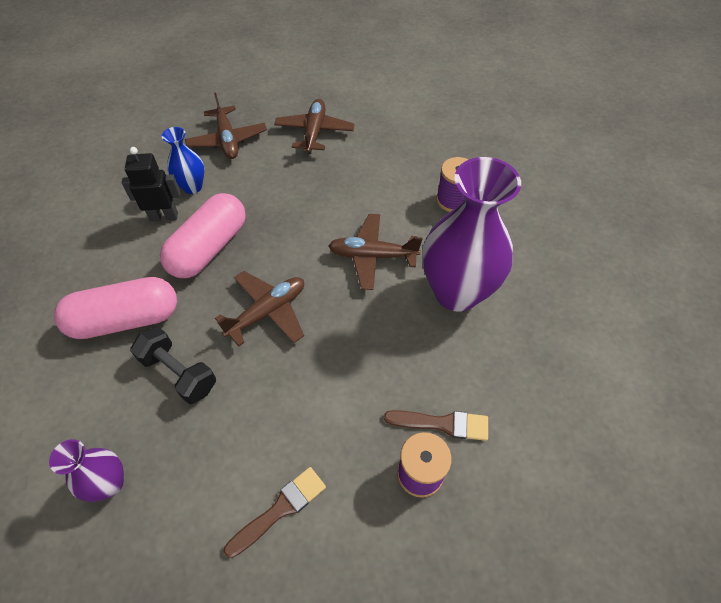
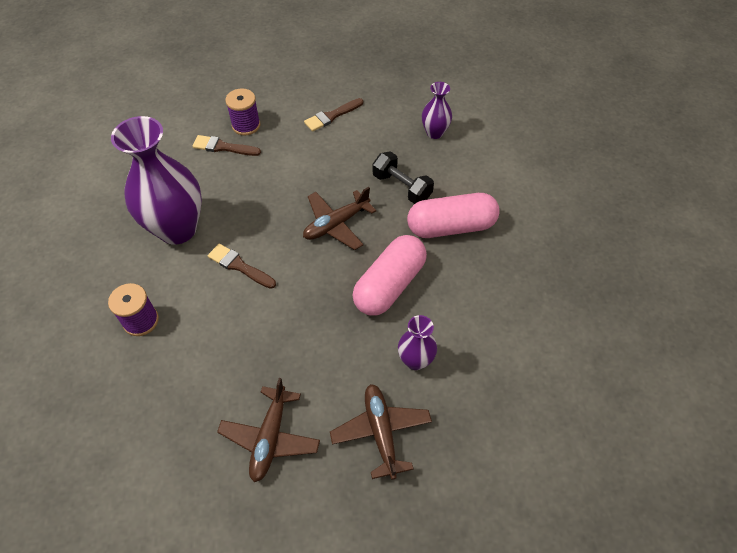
camera: 175 degrees left, 0 degrees up
black robot [122,147,181,222] -> none
blue vase [162,127,204,194] -> purple vase [398,315,437,370]
brown plane [329,214,422,290] -> brown brush [208,244,276,289]

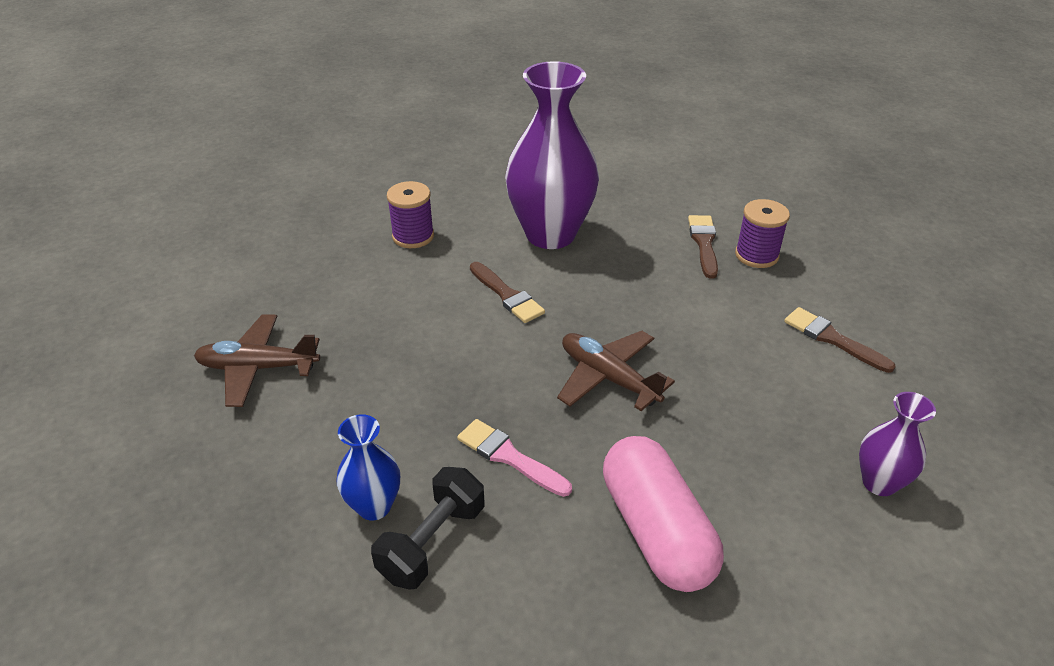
camera: 80 degrees right, 15 degrees down
brown brush [208,244,276,289] -> brown brush turned 120 degrees clockwise [470,262,545,323]
brown plane [330,384,432,480] -> none
pink capsule [352,235,427,316] -> pink brush [457,419,572,497]
black dumbbell [373,151,434,204] -> black dumbbell moved to [371,467,485,590]
purple vase [398,315,437,370] -> blue vase [337,414,400,520]

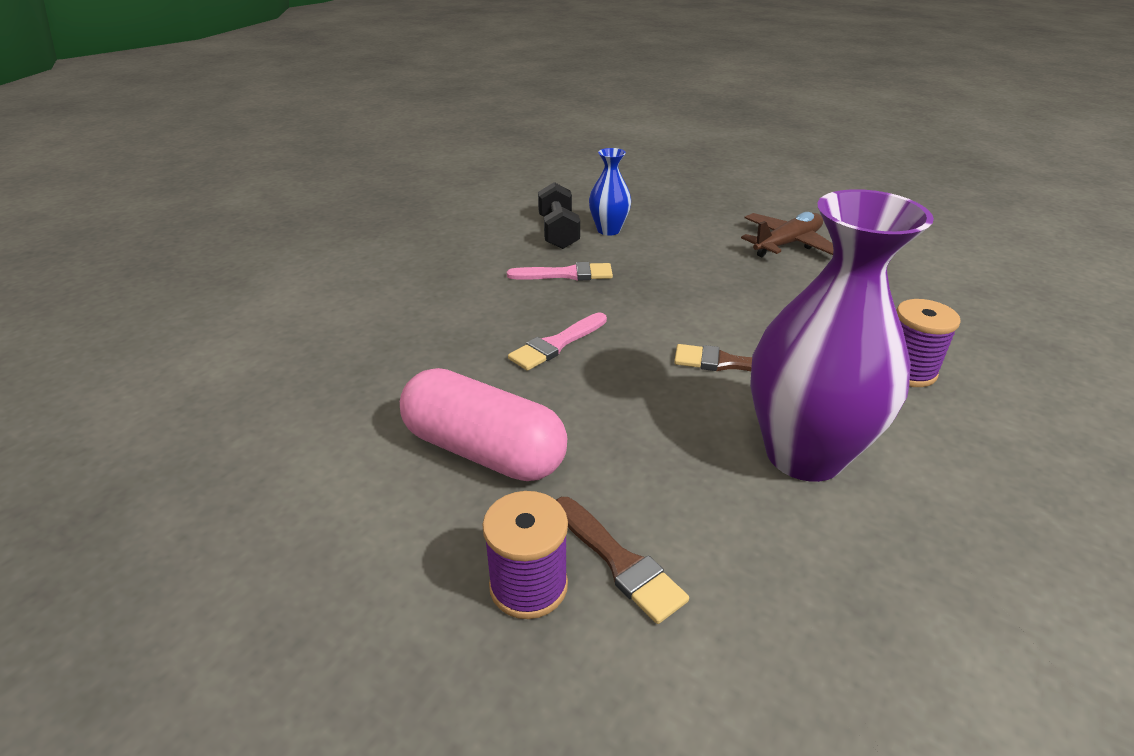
camera: 140 degrees right, 5 degrees down
brown plane [557,331,675,411] -> pink brush [508,313,607,371]
pink capsule [603,436,724,592] -> pink capsule moved to [400,368,567,481]
brown brush [784,307,896,373] -> none
purple vase [859,392,936,496] -> none

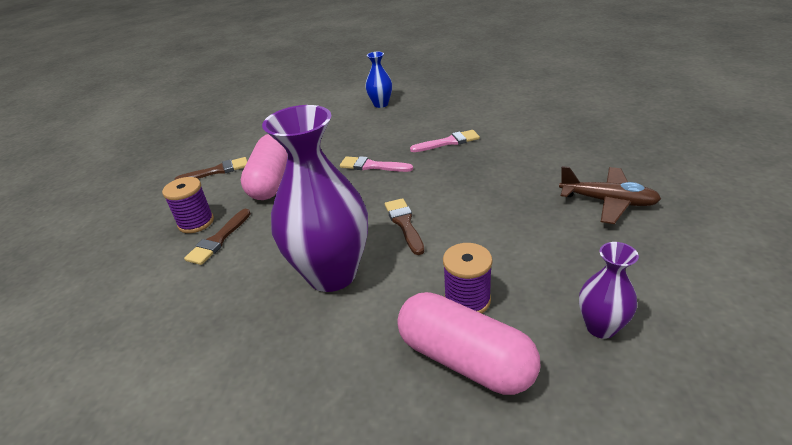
camera: 65 degrees right, 0 degrees up
pink brush [507,262,613,281] -> pink brush turned 75 degrees counterclockwise [410,130,480,152]
black dumbbell [538,182,580,249] -> none
blue vase [589,148,631,236] -> blue vase moved to [365,52,392,108]
none -> brown brush [175,157,247,180]
none -> pink capsule [397,292,540,395]
none -> purple vase [579,242,639,339]

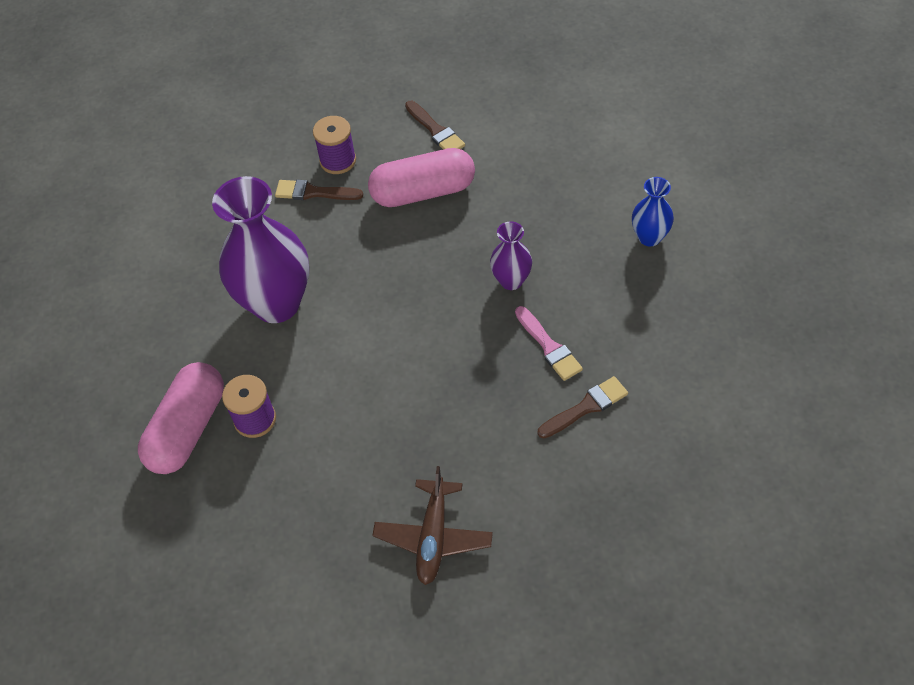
camera: 75 degrees right, 20 degrees up
pink brush [340,156,413,172] -> none
brown brush [385,198,424,255] -> brown brush moved to [537,376,628,438]
purple vase [579,242,639,339] -> purple vase moved to [490,221,532,290]

